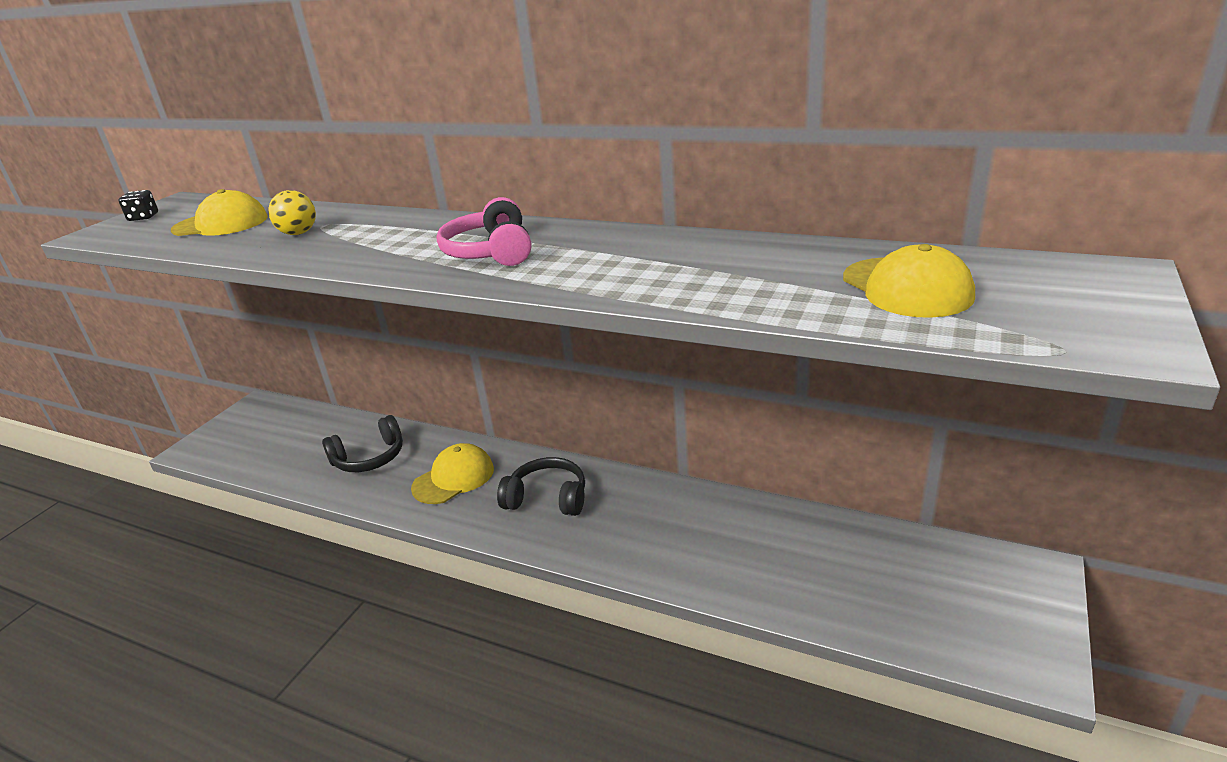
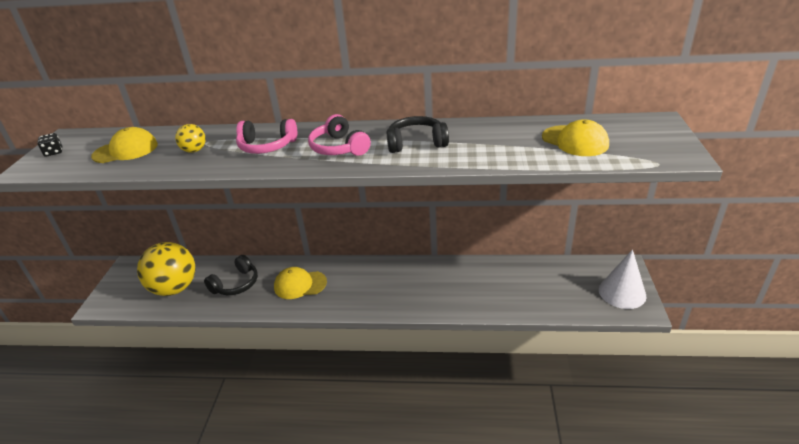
camera: 20 degrees left, 5 degrees up
yellow cap [411,443,494,504] -> yellow cap turned 120 degrees counterclockwise [274,267,327,299]
black headphones [497,457,585,516] -> black headphones moved to [387,116,449,153]
none -> yellow ball [137,242,196,296]
none -> pink headphones [236,119,297,154]
none -> white cone [599,249,647,309]

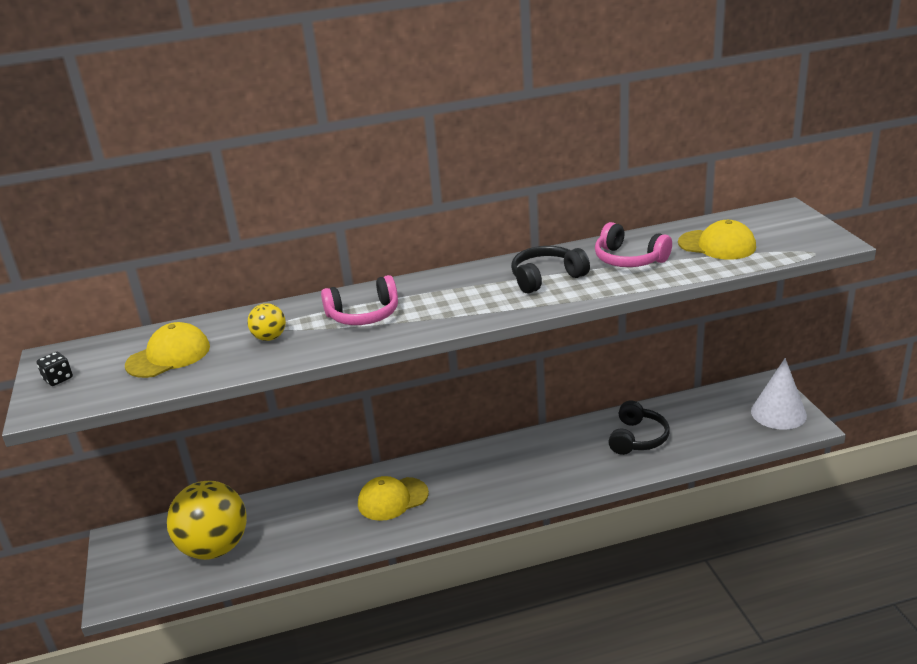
camera: 20 degrees left, 5 degrees down
black headphones [204,255,258,295] -> black headphones moved to [609,401,670,455]
pink headphones [308,114,371,156] -> pink headphones moved to [595,222,672,267]

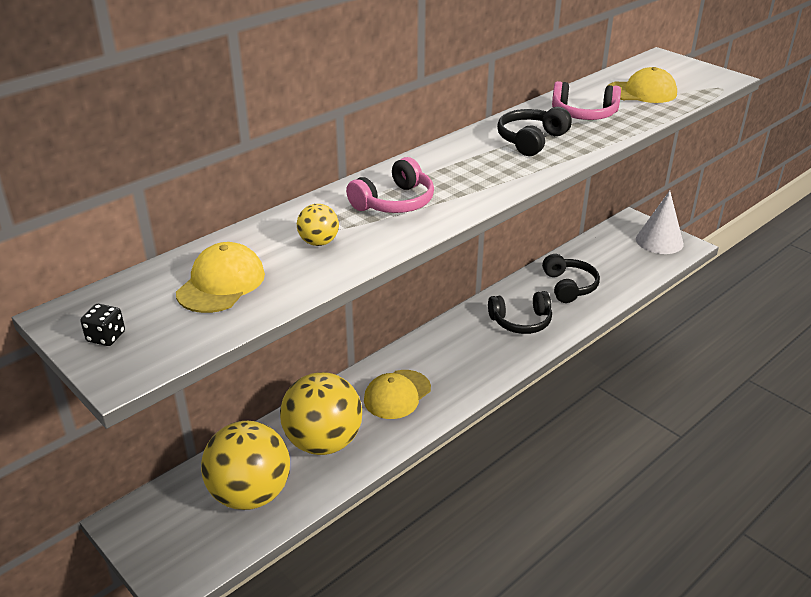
camera: 30 degrees left, 5 degrees up
none -> yellow ball [280,372,362,455]
none -> black headphones [488,291,552,334]

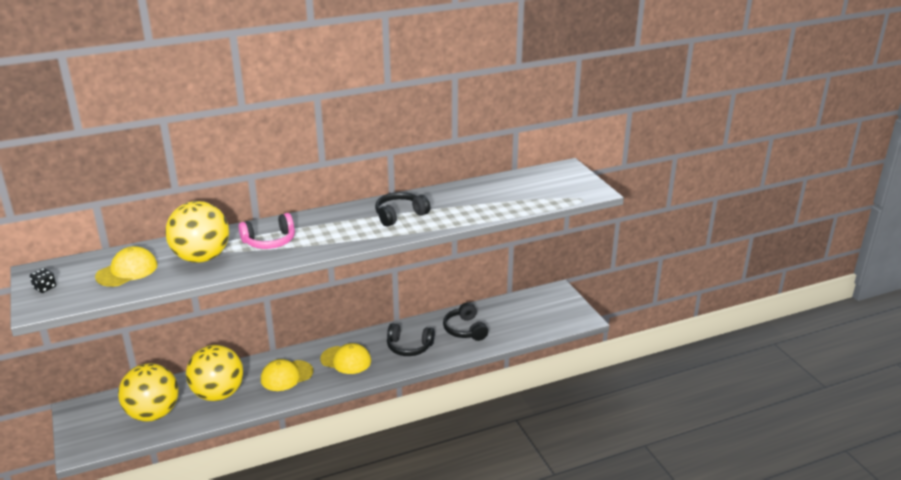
camera: 20 degrees right, 5 degrees down
yellow ball [297,204,339,246] -> yellow ball [165,201,229,263], size x2.27
black headphones [542,254,600,303] -> black headphones turned 150 degrees clockwise [443,302,488,341]
pink headphones [552,81,621,120] -> none
yellow cap [607,67,677,103] -> yellow cap moved to [320,343,371,374]
white cone [636,191,684,254] -> none

